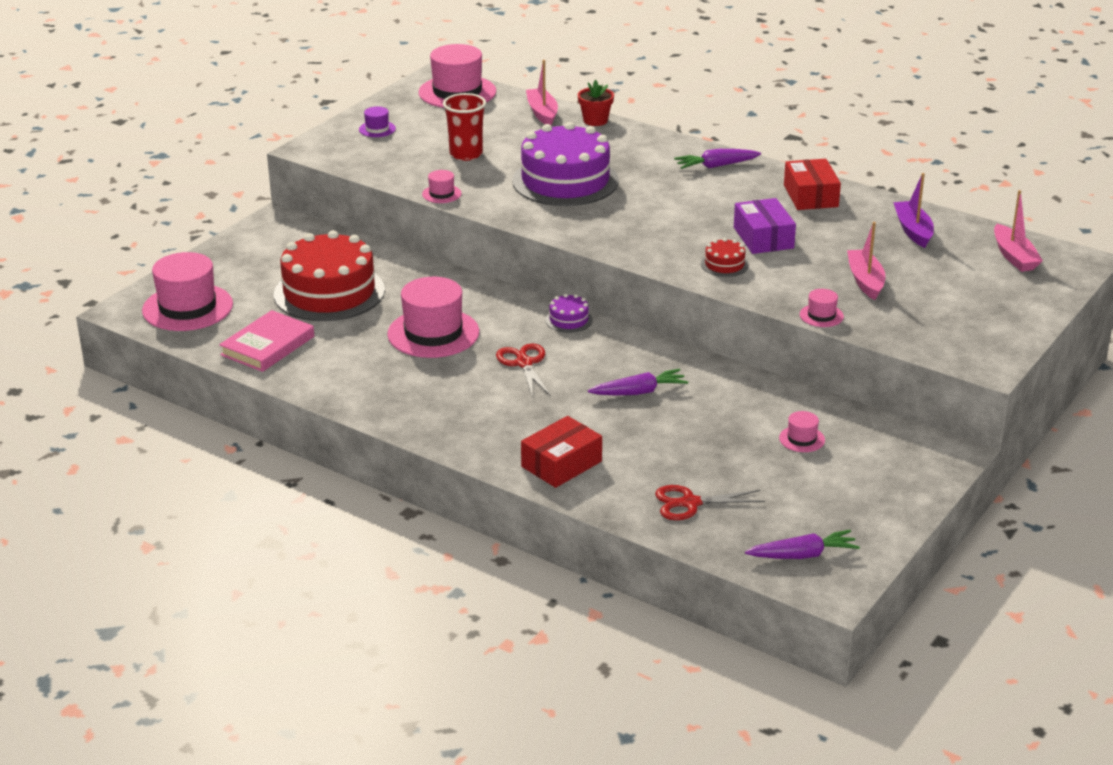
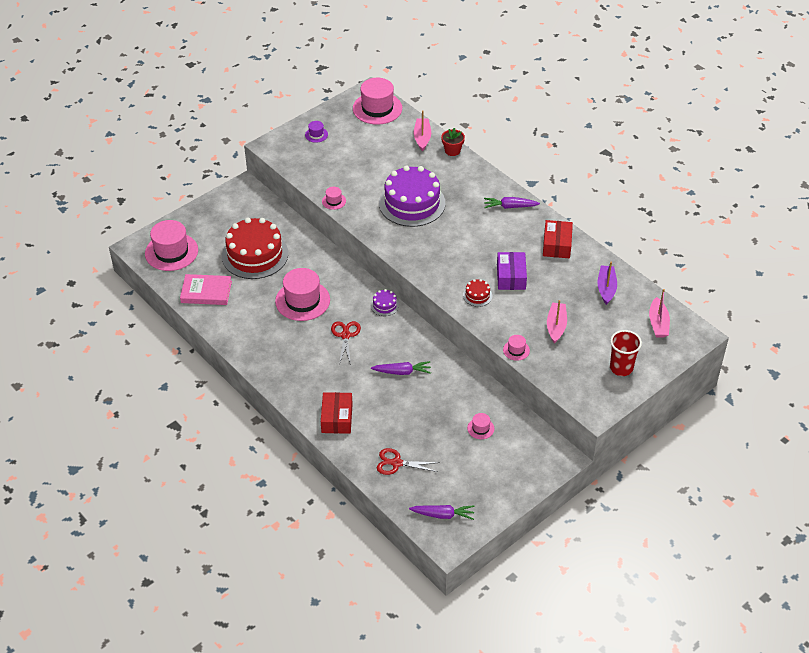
camera: 15 degrees right, 15 degrees up
pink book [219,310,314,372] -> pink book turned 45 degrees clockwise [180,274,232,305]
red cup [443,93,486,161] -> red cup moved to [610,330,642,376]
red box [521,416,602,488] -> red box turned 60 degrees counterclockwise [321,392,353,434]

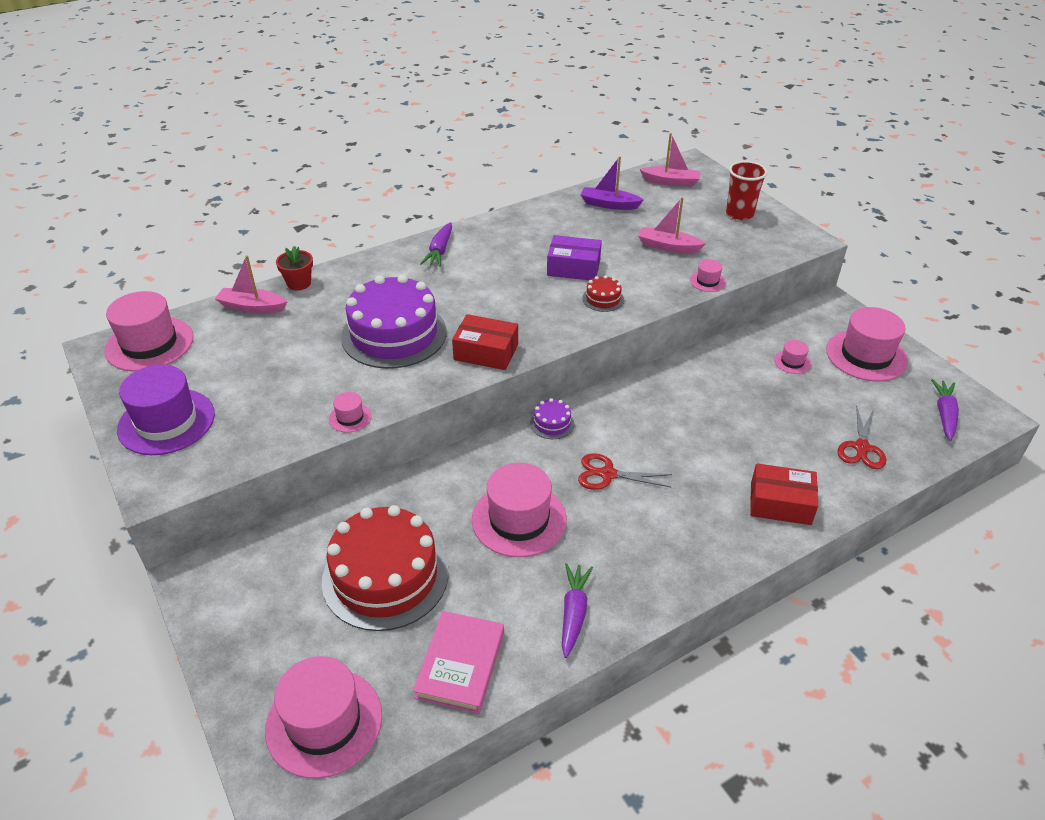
camera: 80 degrees left, 5 degrees down
purple hat [305,121,328,143] -> purple hat [117,365,215,455], size x2.20
purple carrot [371,361,431,375] -> purple carrot moved to [562,563,593,658]
red box [543,220,573,258] -> red box moved to [452,314,518,370]
none -> pink hat [826,307,908,381]

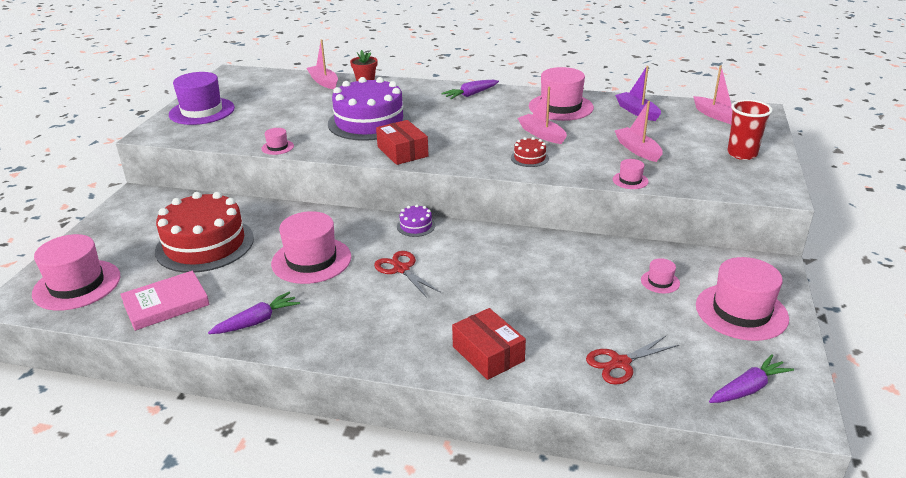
camera: 45 degrees right, 10 degrees down
pink hat [104,291,194,372] -> pink hat moved to [529,67,594,121]
purple box [547,235,602,280] -> pink boat [518,87,567,144]

